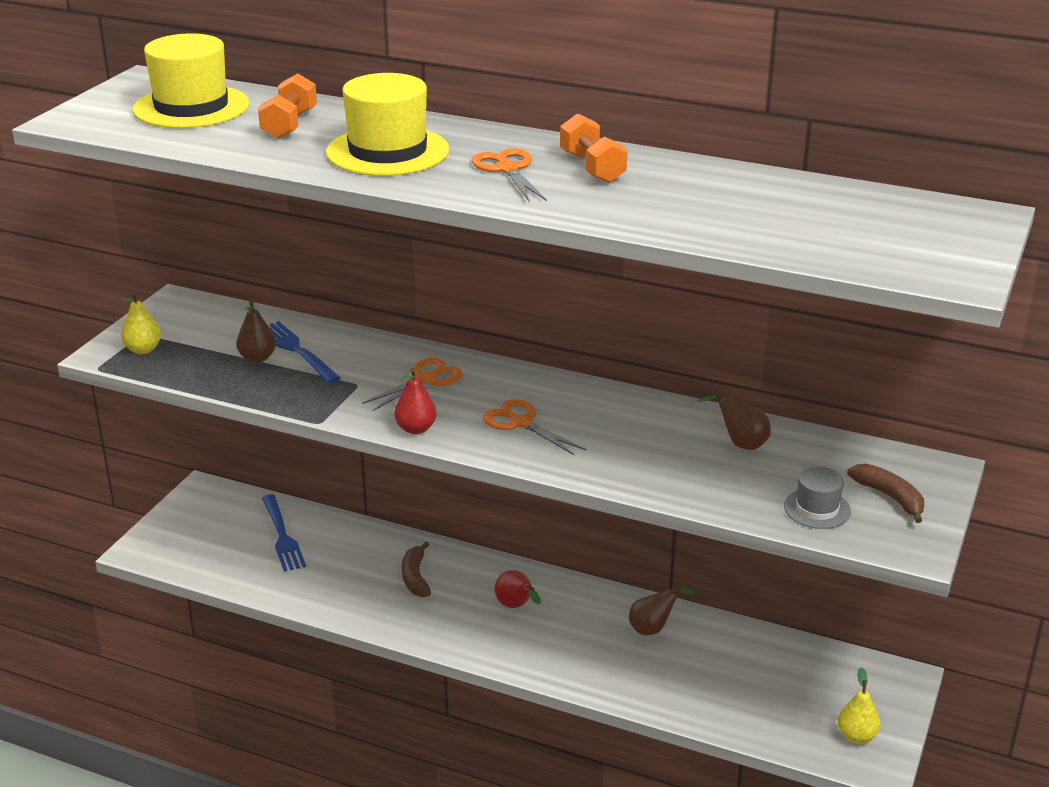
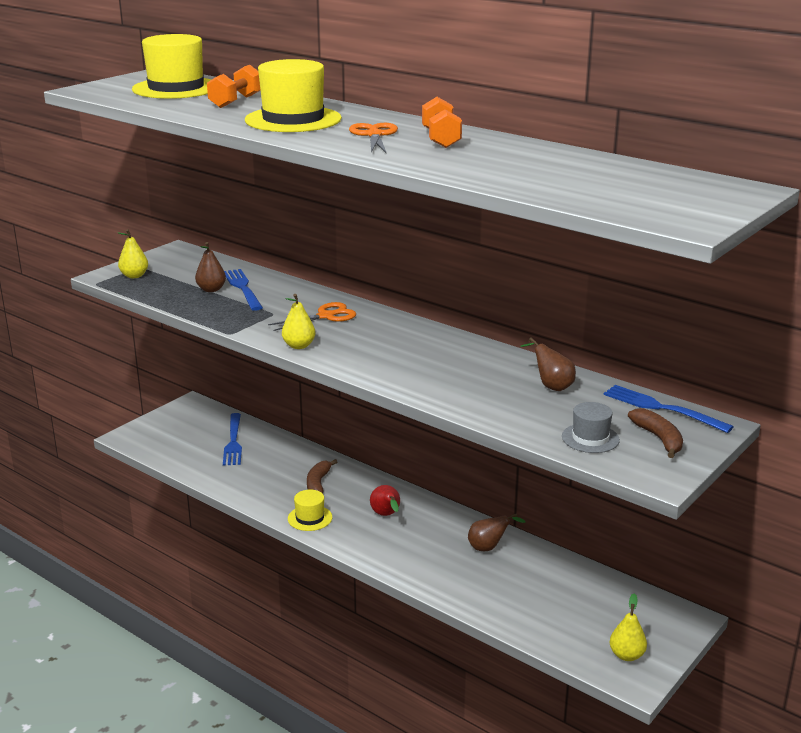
camera: 15 degrees right, 5 degrees down
red pear [394,368,437,434] -> yellow pear [282,294,315,349]
orange scissors [483,399,586,456] -> none
none -> yellow hat [288,490,332,531]
none -> blue fork [604,385,734,433]

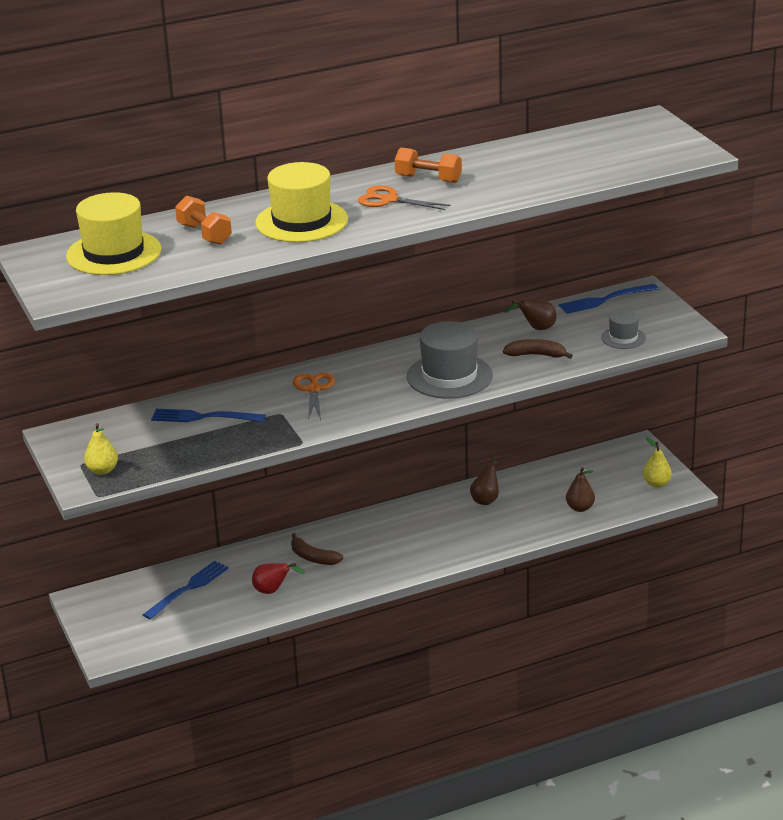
camera: 60 degrees left, 5 degrees up
brown pear [195,242,226,292] -> brown pear moved to [566,467,595,512]
blue fork [223,413,242,466] -> blue fork turned 75 degrees counterclockwise [143,561,229,619]
yellow pear [282,294,315,349] -> none
yellow hat [288,490,332,531] -> none
red pear [370,485,400,516] -> red pear moved to [252,563,305,594]
brown banana [628,408,683,458] -> brown banana moved to [503,339,573,359]
none -> grey hat [407,321,493,398]

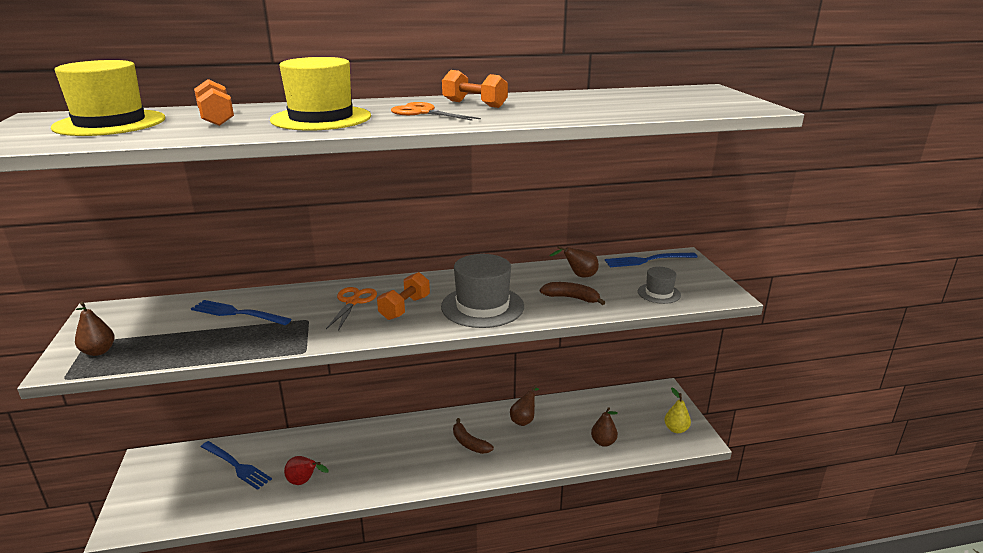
camera: 10 degrees right, 5 degrees down
yellow pear [84,423,118,475] -> brown pear [75,302,115,356]
blue fork [143,561,229,619] -> blue fork turned 75 degrees clockwise [201,441,272,490]
brown banana [291,533,343,565] -> brown banana moved to [453,418,494,454]
none -> orange dumbbell [377,272,430,320]

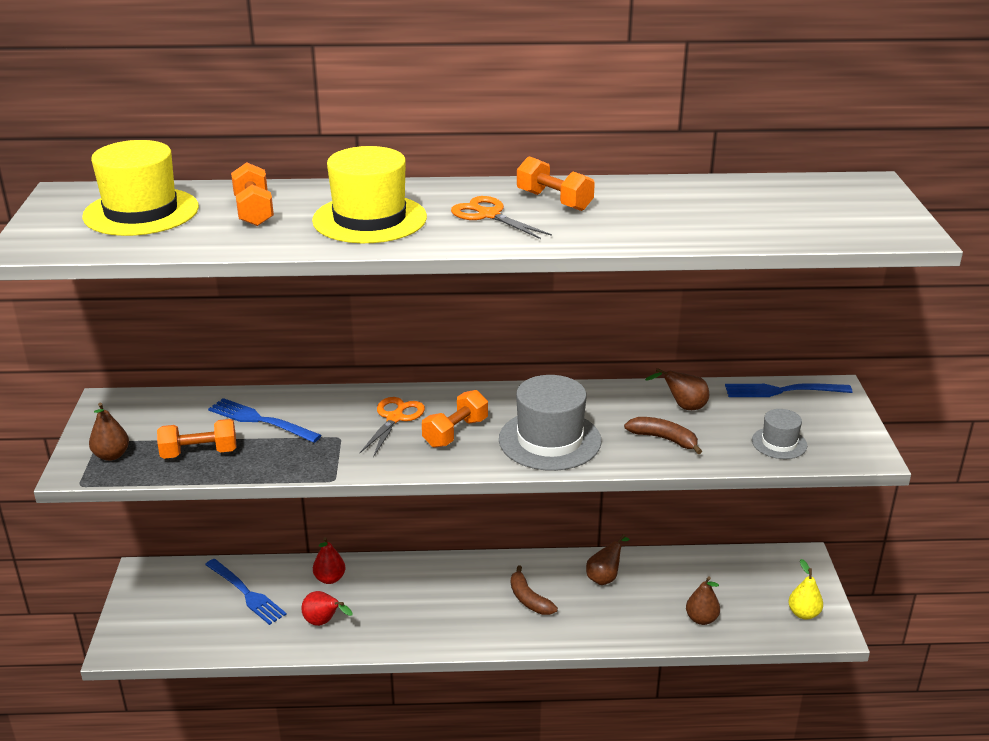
camera: 10 degrees right, 5 degrees up
none -> orange dumbbell [157,419,236,459]
none -> red pear [313,537,345,584]

